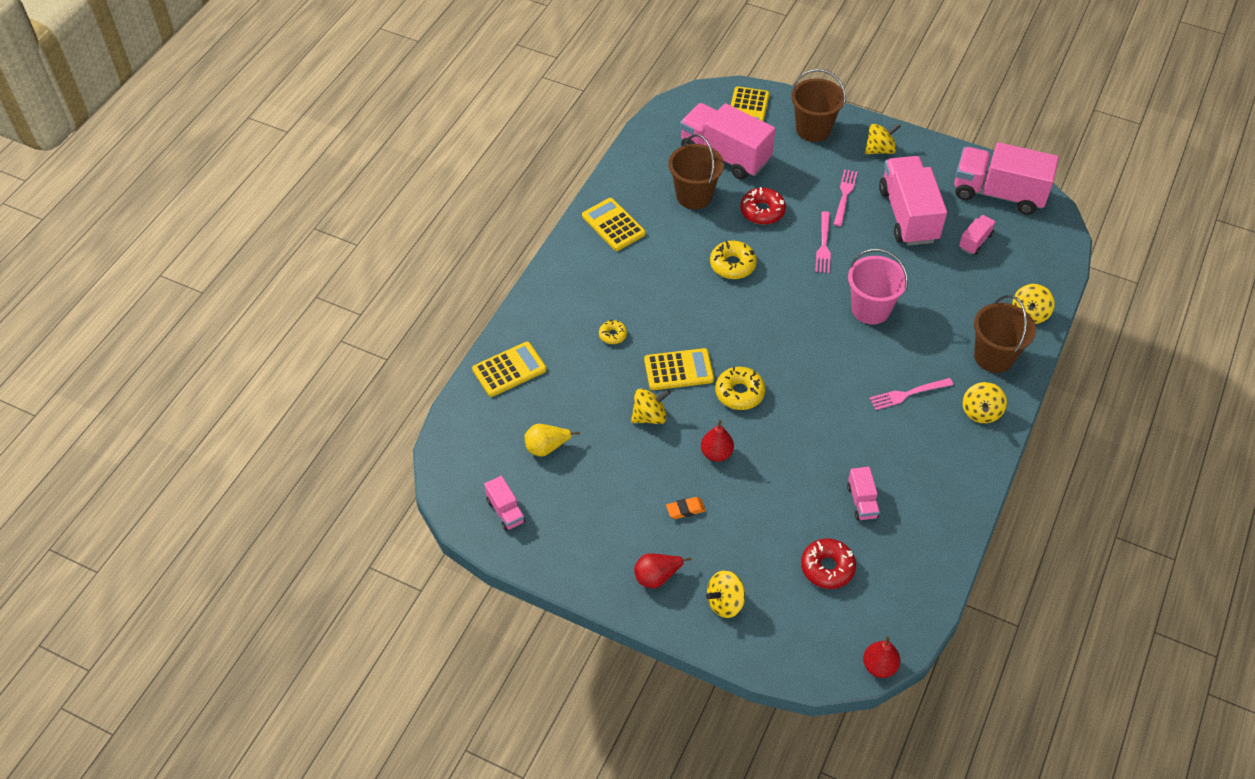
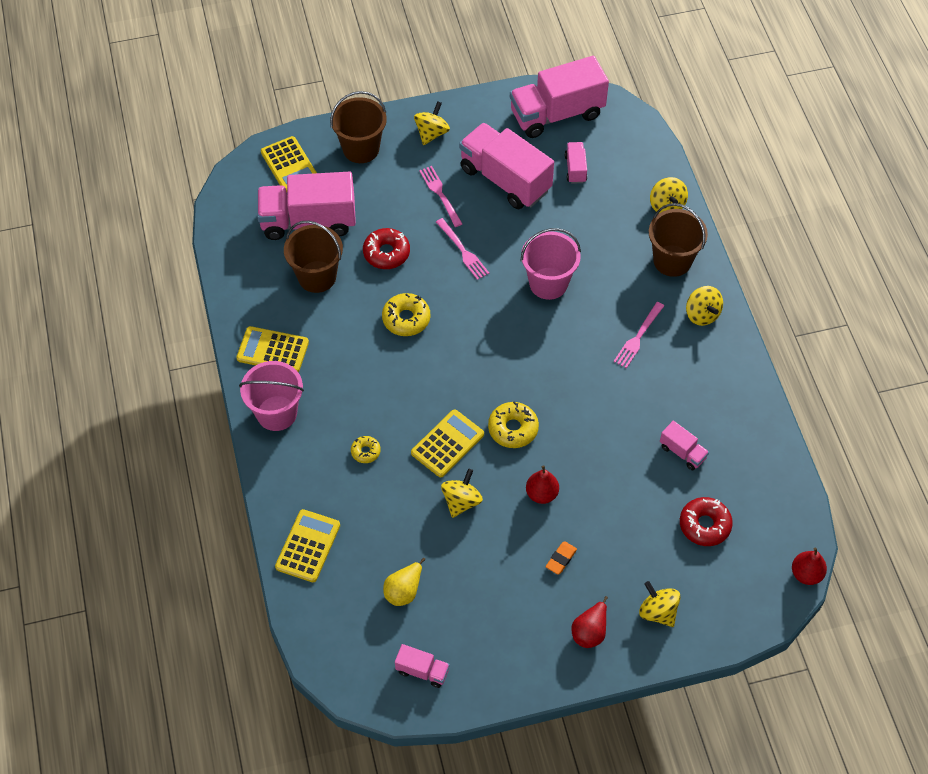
camera: 40 degrees left, 5 degrees up
yellow spinning top [706,570,745,618] -> yellow spinning top turned 120 degrees clockwise [639,581,681,627]
none -> pink bucket [239,361,304,431]

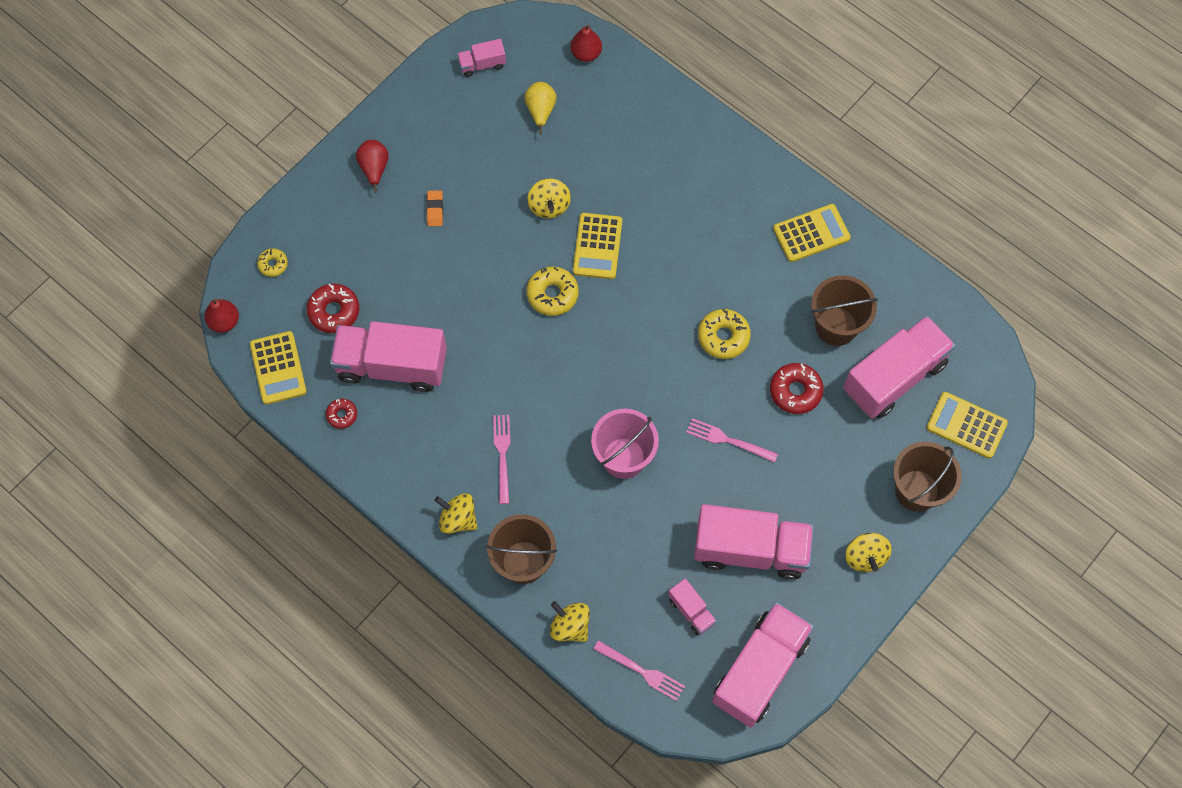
camera: 145 degrees right, 10 degrees up
pink bucket [239,361,304,431] -> none
yellow calculator [275,509,340,582] -> yellow calculator moved to [250,331,307,405]
yellow donut [351,436,381,463] -> yellow donut moved to [257,248,288,277]
pink fork [419,166,462,227] -> pink fork moved to [593,640,685,701]
red pear [526,465,559,504] -> red pear moved to [571,24,602,62]
yellow spinning top [639,581,681,627] -> none
pink truck [660,421,709,470] -> pink truck [330,321,447,392], size x2.20
none -> red donut [326,399,357,429]

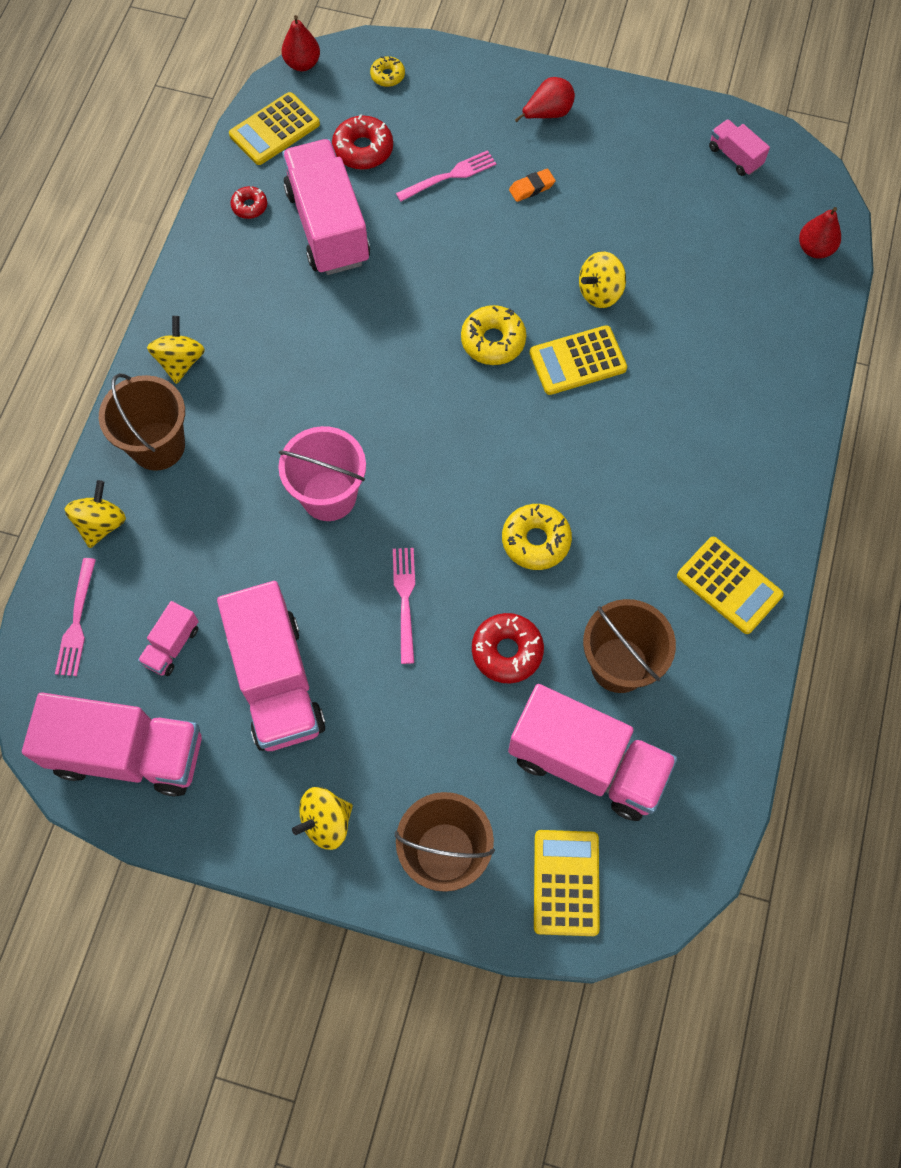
camera: 65 degrees right, 0 degrees up
pink fork [493,415,510,504] -> pink fork moved to [396,150,496,202]
yellow pear [524,82,557,134] -> none

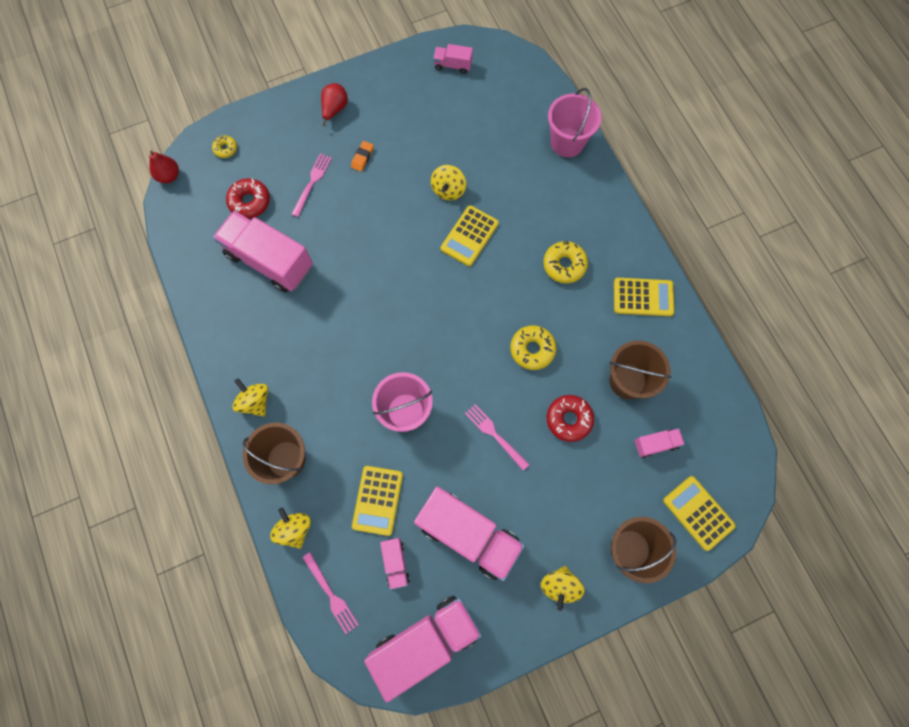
camera: 40 degrees left, 5 degrees up
yellow calculator [229,92,320,165] -> yellow calculator moved to [352,466,403,536]
red donut [230,186,267,219] -> none
yellow donut [461,305,526,365] -> yellow donut moved to [543,241,588,283]
pink truck [508,684,677,821] -> pink truck [635,428,685,458], size x0.45
red pear [799,207,841,259] -> none
none -> pink bucket [548,88,601,157]

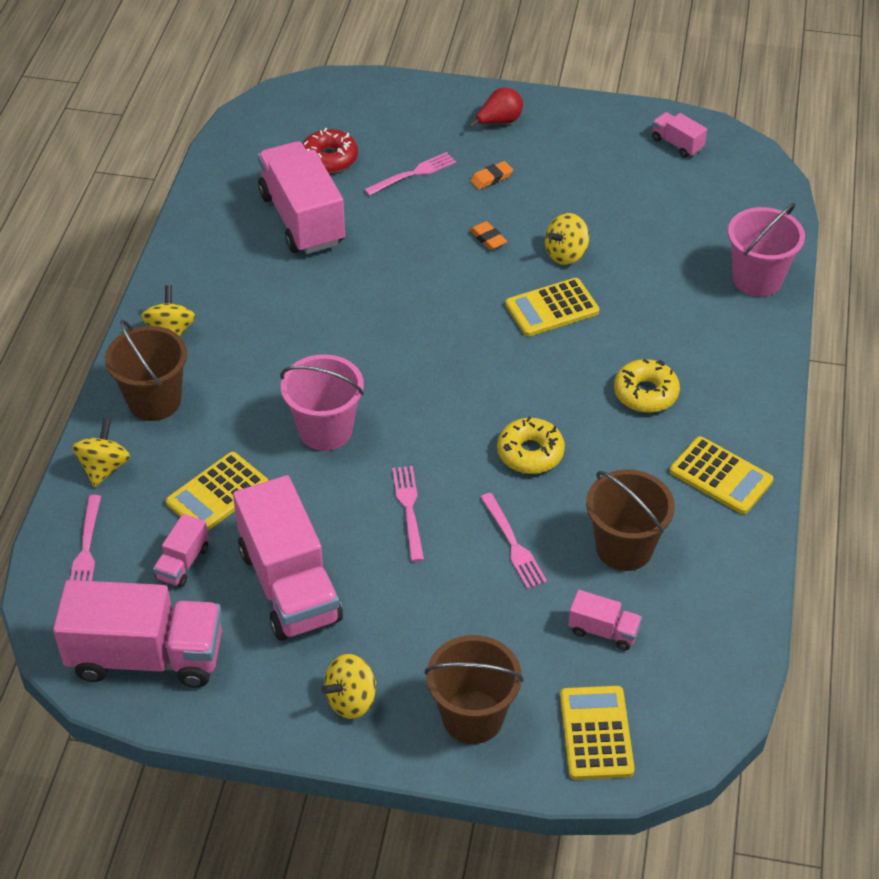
camera: 35 degrees right, 25 degrees down
red pear [149,150,179,183] -> none
yellow donut [212,135,237,158] -> none
red donut [547,395,594,442] -> pink fork [480,493,547,589]
none -> orange eraser [470,221,507,250]

